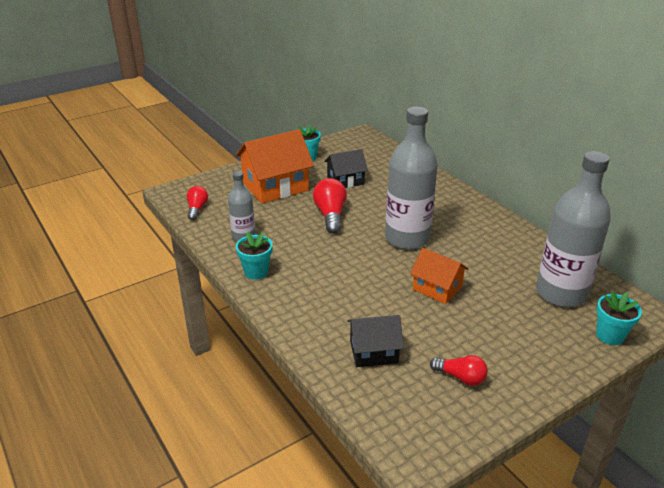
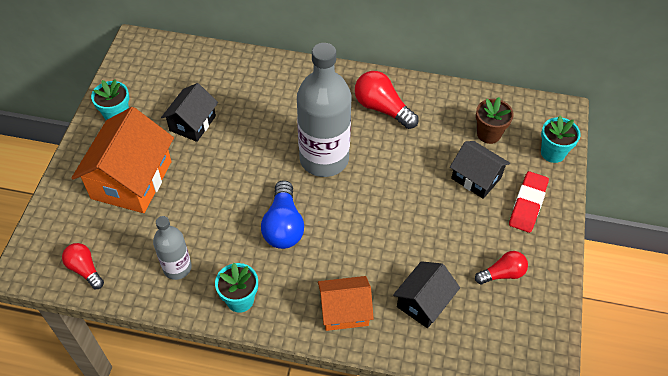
camera: 45 degrees left, 20 degrees up
red light bulb [313,178,347,234] -> red light bulb moved to [355,71,419,129]
orange house [410,248,468,304] -> orange house moved to [318,276,374,331]
grey bottle [536,151,611,307] -> brown flower pot [476,97,514,144]
none -> blue light bulb [261,180,304,249]
none -> black house [450,141,510,199]
none -> red eraser [509,171,549,233]

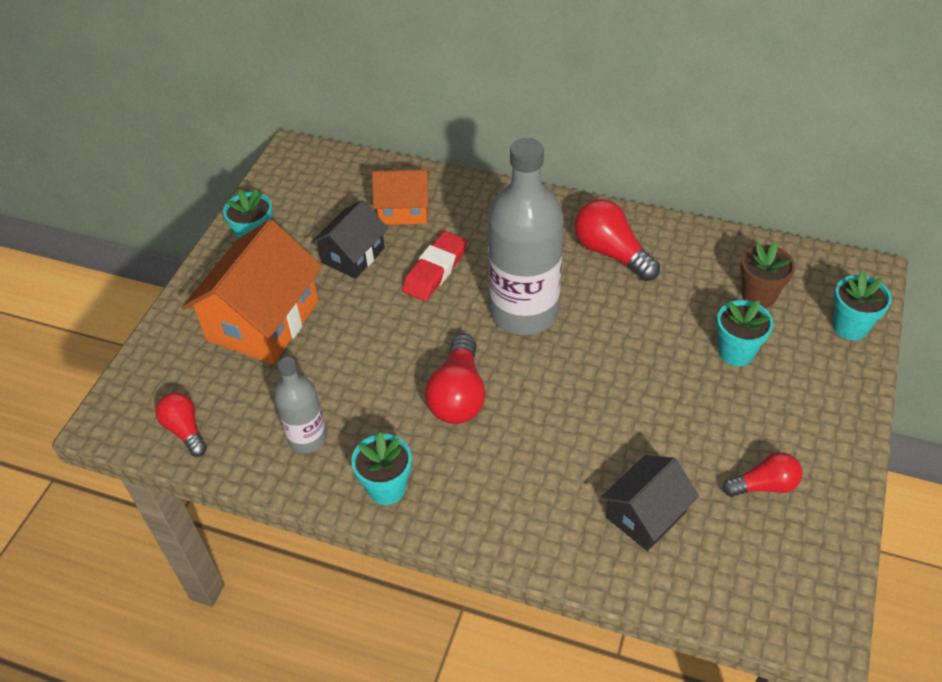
camera: 10 degrees right, 5 degrees down
blue light bulb [261,180,304,249] -> red light bulb [425,334,486,424]
orange house [318,276,374,331] -> orange house moved to [372,170,430,225]
black house [450,141,510,199] -> turquoise flower pot [716,300,773,366]
red eraser [509,171,549,233] -> red eraser moved to [402,231,467,301]

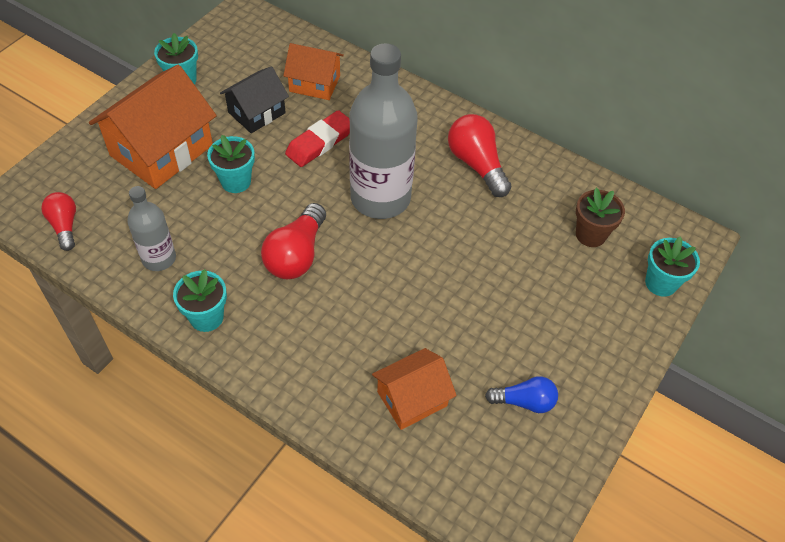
camera: 10 degrees right, 5 degrees up
black house [600,455,699,551] -> orange house [372,348,457,430]
turquoise flower pot [716,300,773,366] -> turquoise flower pot moved to [207,135,255,193]
red light bulb [723,452,802,497] -> blue light bulb [485,376,558,413]

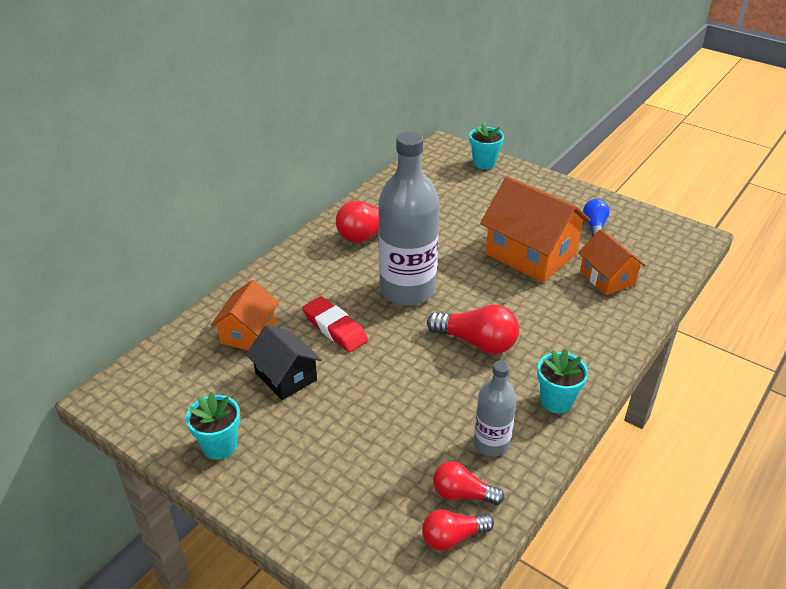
camera: 85 degrees left, 15 degrees down
orange house [89,65,217,189] -> orange house moved to [480,176,591,282]
turquoise flower pot [207,135,255,193] -> none
brown flower pot [576,188,625,247] -> none
none -> red light bulb [433,461,505,505]

